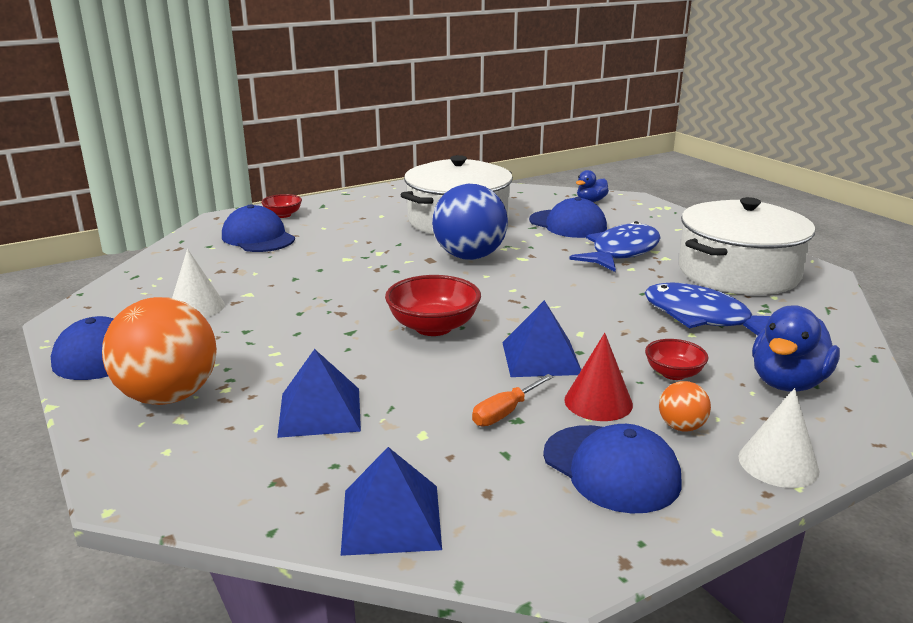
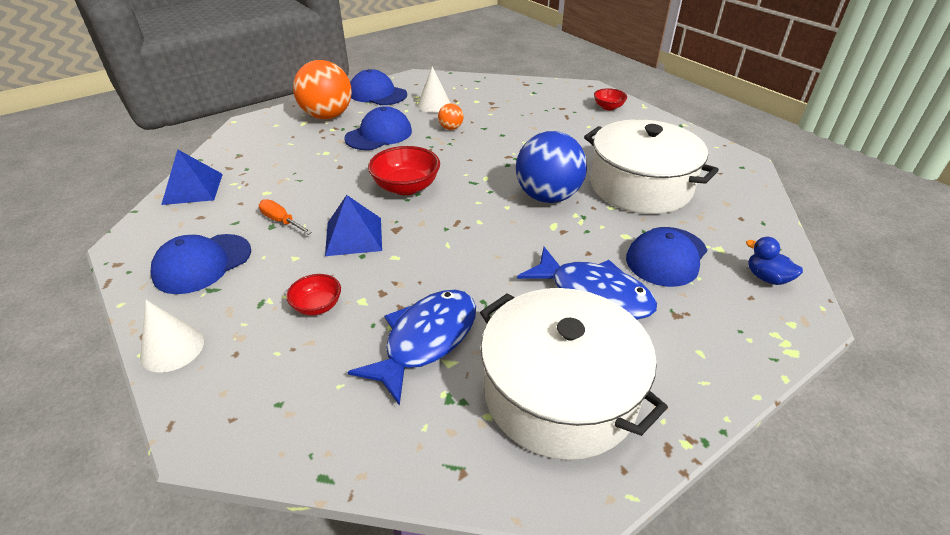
camera: 85 degrees right, 15 degrees up
blue cap [222,204,295,252] -> blue cap moved to [344,106,412,150]
blue pyramid [277,349,361,438] -> none
red cone [564,333,633,421] -> none
orange ball [659,381,711,432] -> orange ball moved to [438,103,464,130]
blue duck [752,305,840,391] -> none

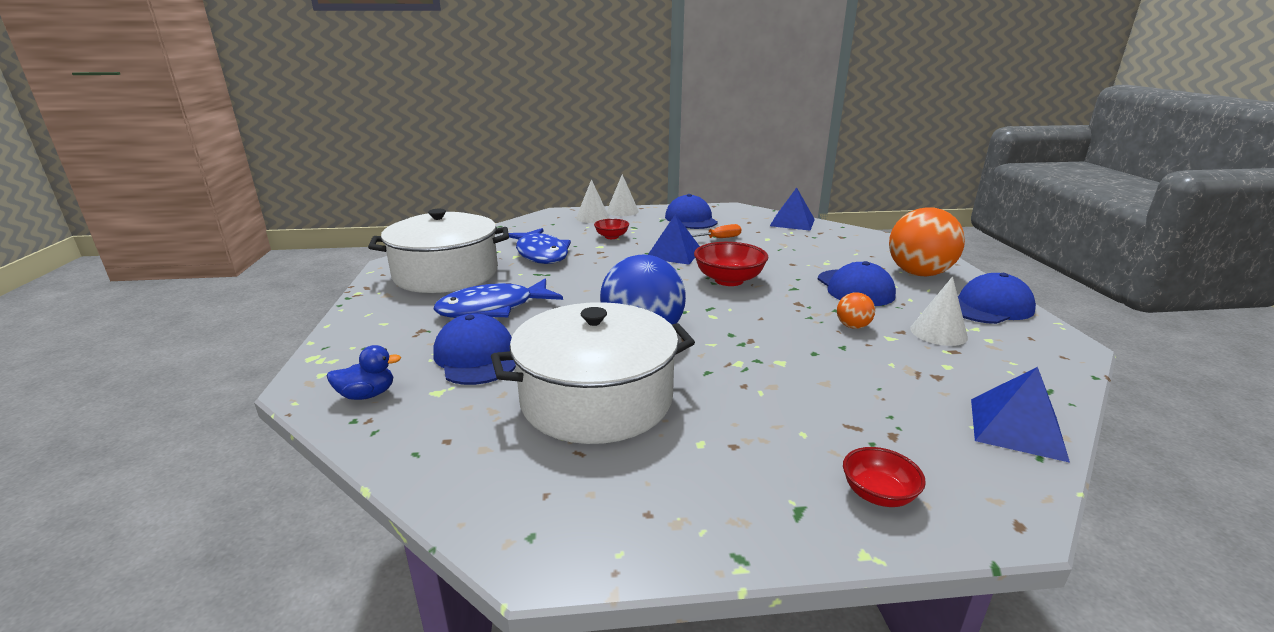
camera: 120 degrees right, 15 degrees down
none -> white cone [576,179,609,223]
none -> blue pyramid [971,367,1070,463]

